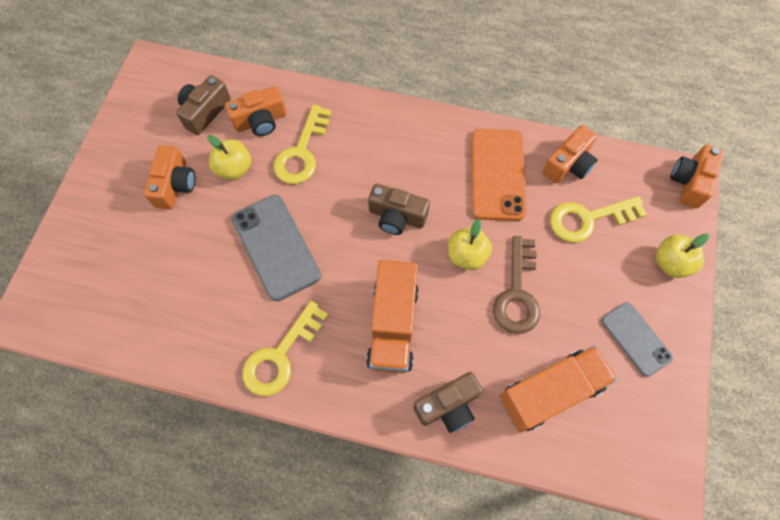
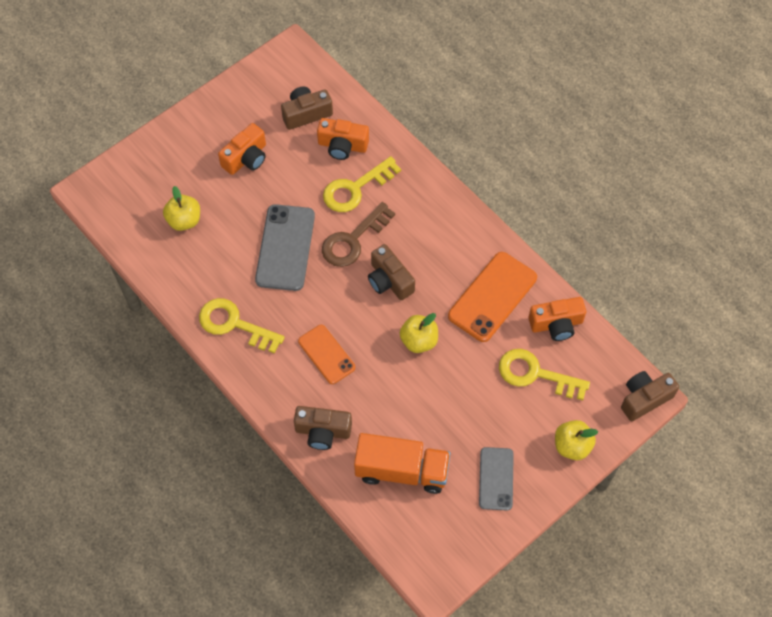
camera: 35 degrees right, 5 degrees down
yellow apple [207,135,251,180] -> yellow apple moved to [163,186,200,231]
yellow key [242,301,328,396] -> yellow key turned 45 degrees clockwise [199,298,285,354]
orange truck [366,260,419,374] -> orange phone [298,325,355,384]
brown key [493,236,540,334] -> brown key moved to [322,202,395,267]
orange camera [670,144,724,209] -> brown camera [621,371,679,421]

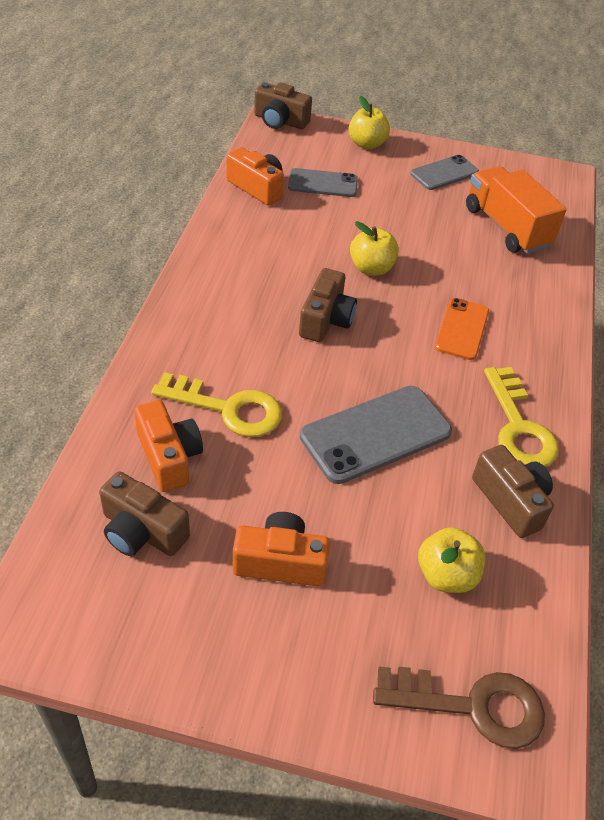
camera: 130 degrees left, 15 degrees down
brown camera [294,406,352,450] -> brown camera moved to [472,445,554,538]
brown key [322,202,395,267] -> brown key moved to [373,667,545,749]
orange phone [448,252,537,342] -> none
yellow key [499,349,590,400] -> grey phone [288,168,358,197]

